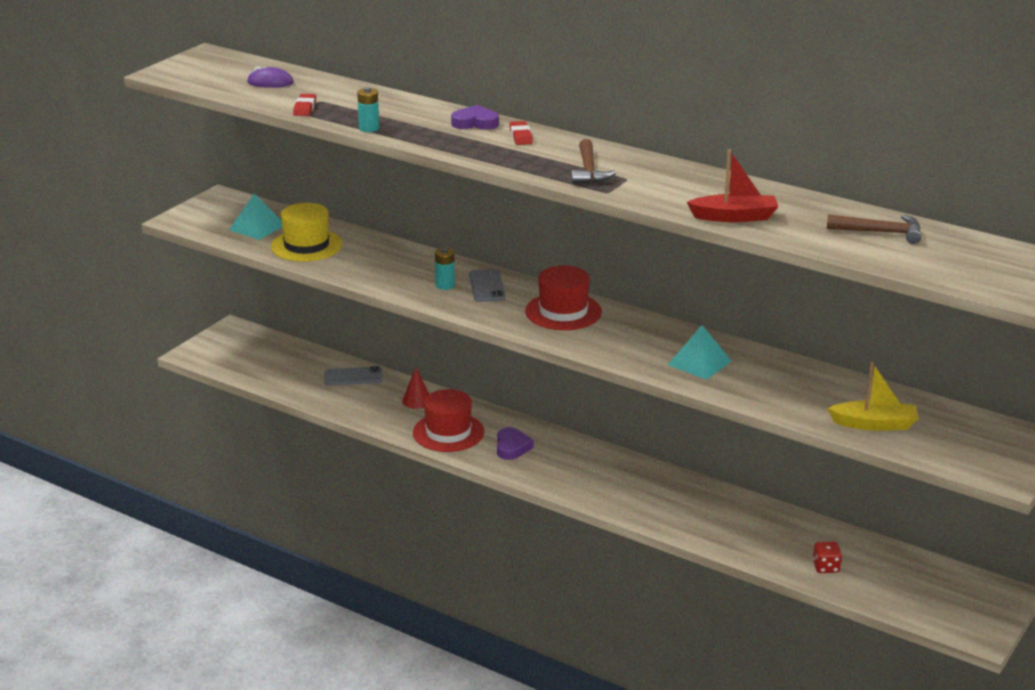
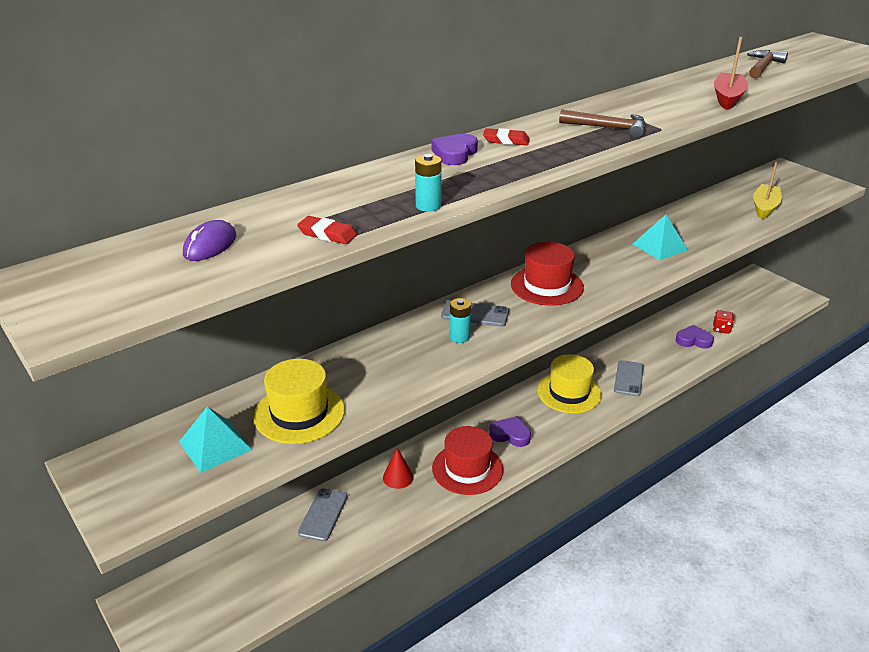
camera: 70 degrees left, 5 degrees up
none -> yellow hat [537,354,602,413]
none -> grey phone [614,360,644,397]
none -> purple heart [675,325,714,349]

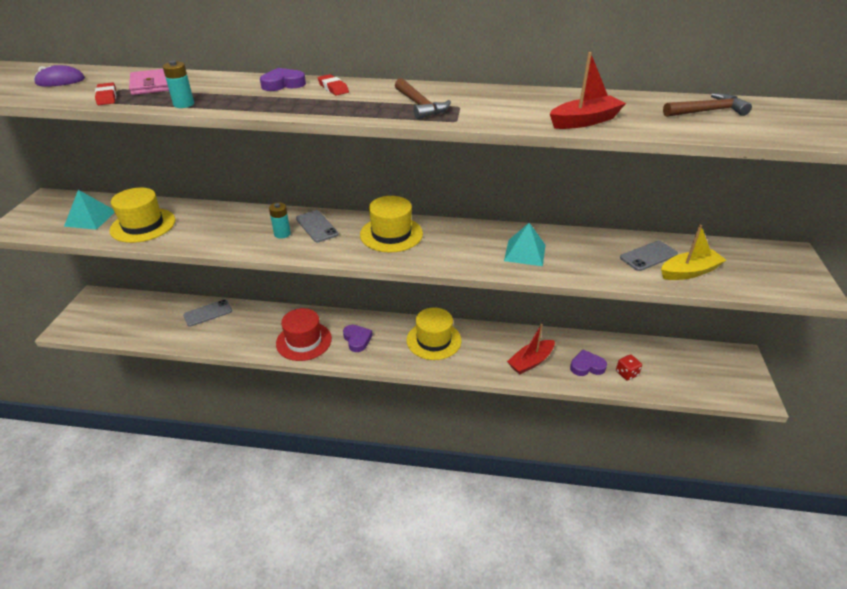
camera: 45 degrees right, 5 degrees up
red cone [383,448,414,489] -> none
red hat [511,242,584,306] -> yellow hat [360,196,423,253]
grey phone [614,360,644,397] -> grey phone moved to [620,241,678,271]
purple heart [675,325,714,349] -> purple heart turned 60 degrees counterclockwise [570,350,607,376]
none -> pink wallet [129,69,169,95]
none -> red boat [507,324,555,374]

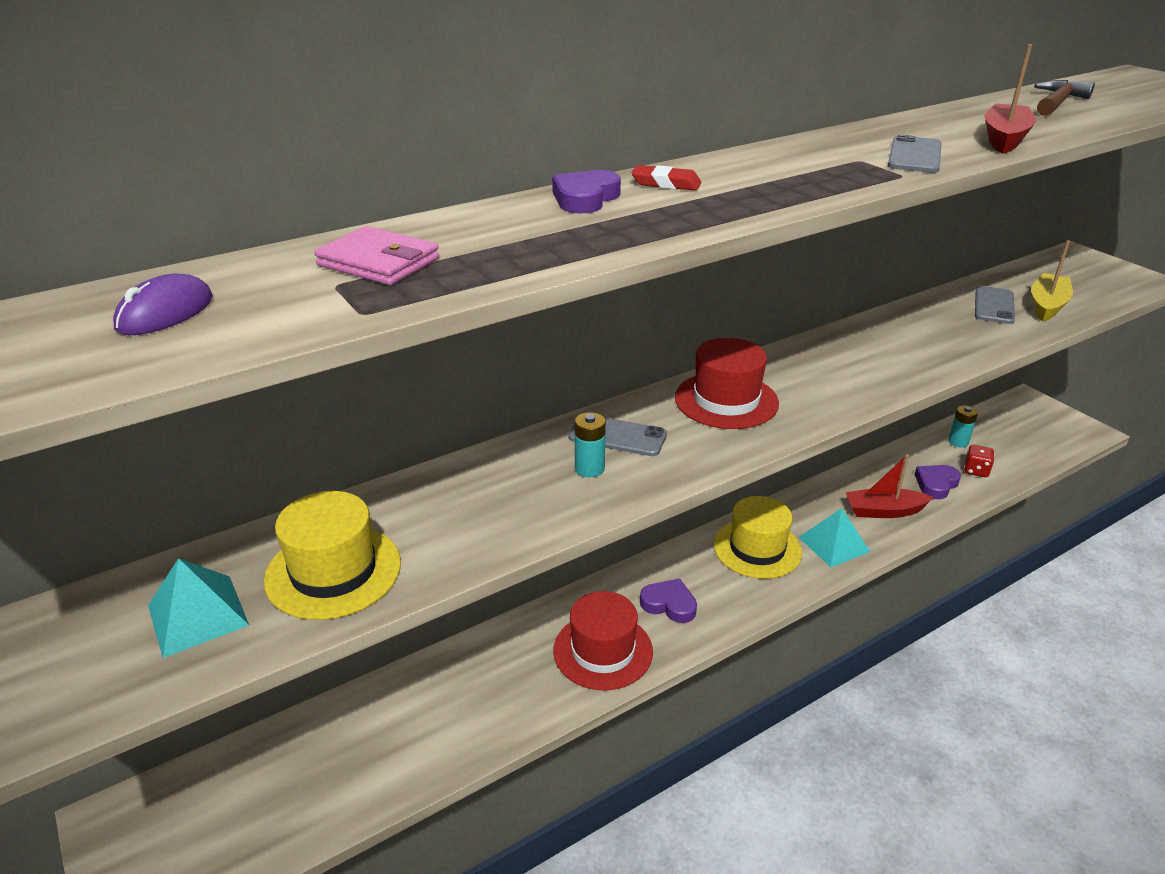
camera: 40 degrees left, 5 degrees down
red eraser [95,82,116,105] -> none
turquoise battery [163,61,194,108] -> turquoise battery moved to [948,405,978,448]
grey phone [183,300,232,327] -> grey phone moved to [888,135,942,173]
yellow hat [360,196,423,253] -> red hat [675,338,779,429]
brown hammer [395,78,451,119] -> none
turquoise pyramid [504,223,545,266] -> turquoise pyramid moved to [799,508,870,567]
red boat [507,324,555,374] -> red boat turned 75 degrees clockwise [845,454,933,518]

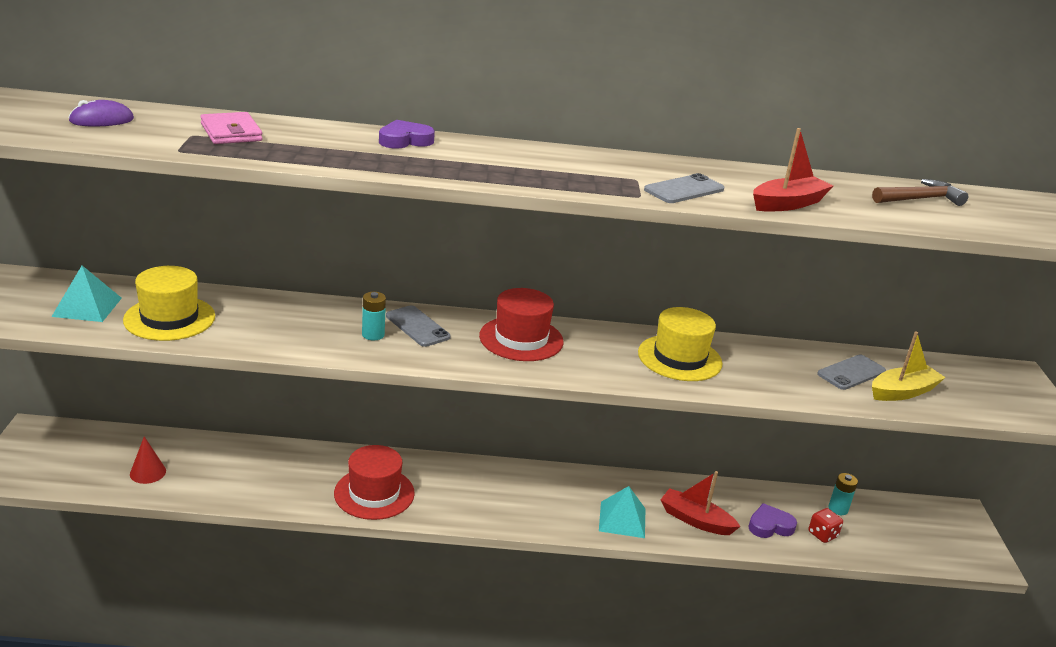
camera: 30 degrees right, 5 degrees down
red eraser [631,165,701,191] -> none
purple heart [640,578,697,623] -> none
yellow hat [714,496,802,579] -> yellow hat moved to [638,307,723,381]
none -> red cone [130,436,166,484]

